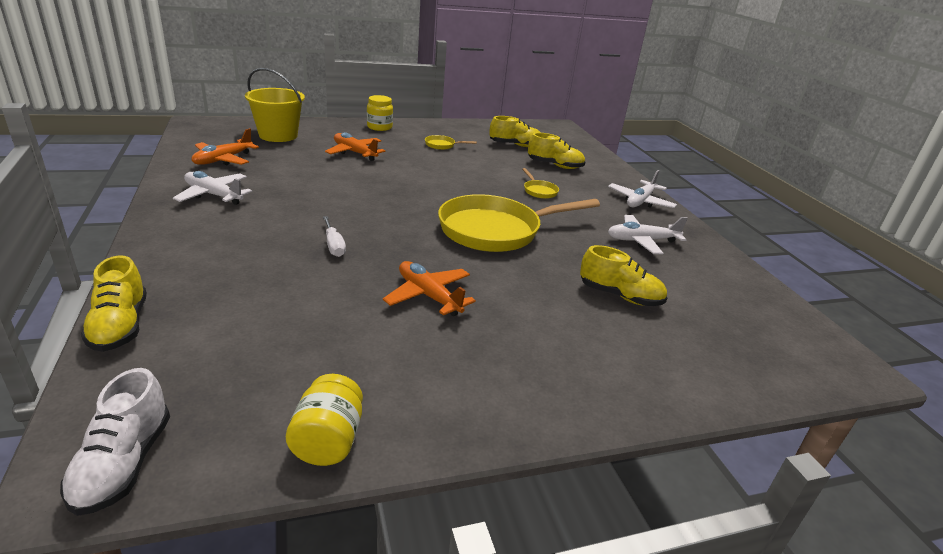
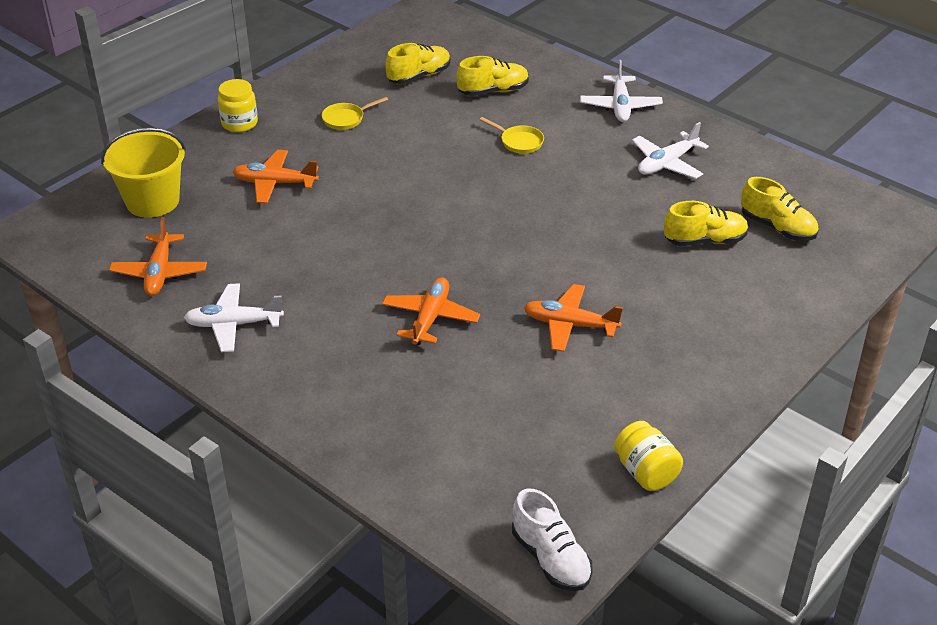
camera: 30 degrees left, 10 degrees up
yellow shoe [81,255,147,352] -> yellow shoe moved to [741,177,818,241]
white screwdriver [323,216,346,257] -> orange plane [382,278,480,345]
yellow pan [438,194,600,252] -> none

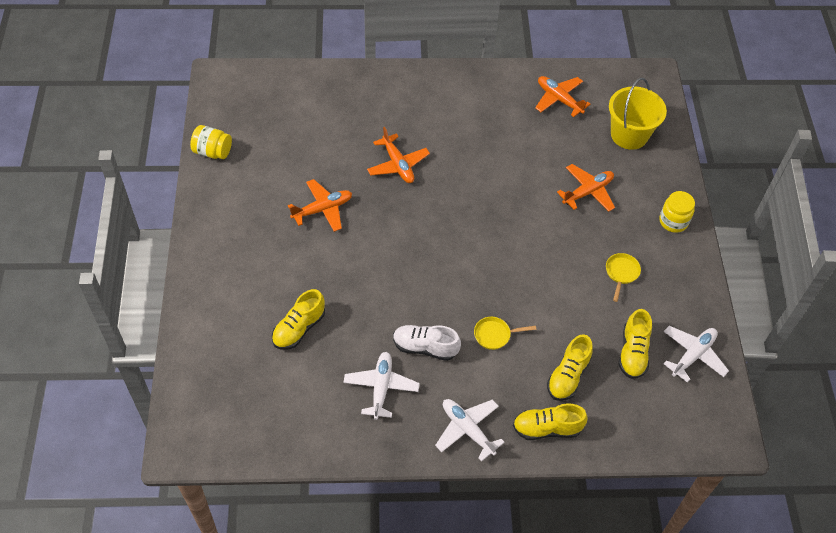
camera: 135 degrees right, 15 degrees up
white plane [184,283,284,352] -> white plane moved to [663,326,729,383]
white shoe [512,488,593,591] -> white shoe moved to [393,325,461,361]
yellow shoe [741,177,818,241] -> yellow shoe moved to [513,403,588,440]

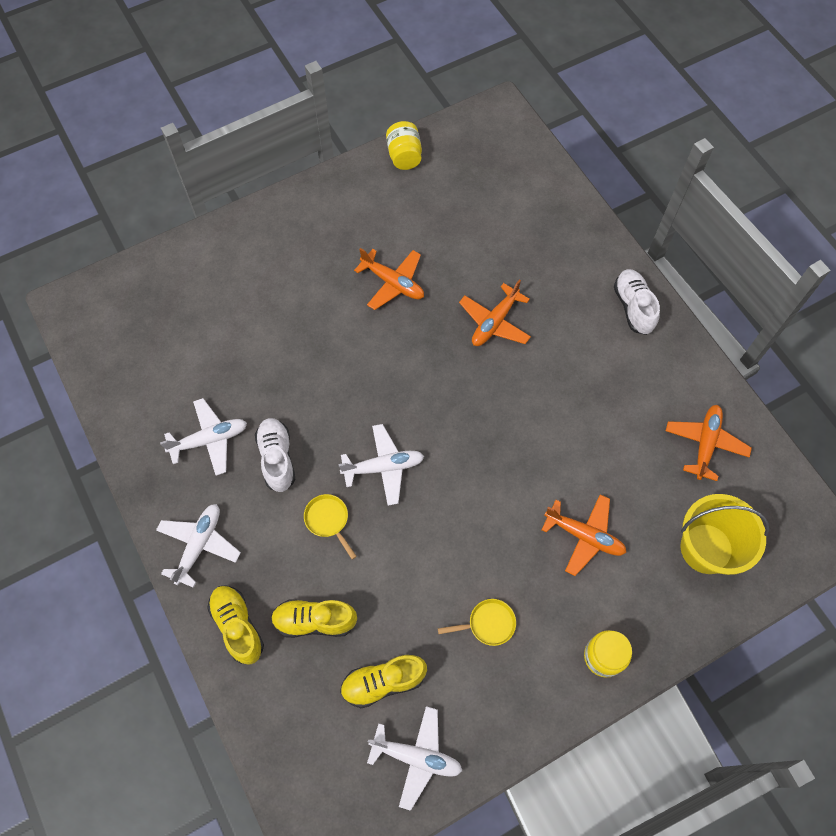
camera: 65 degrees right, 10 degrees up
yellow shoe [272,289,325,350] -> none
none -> white plane [338,424,424,506]
none -> white shoe [614,269,660,335]

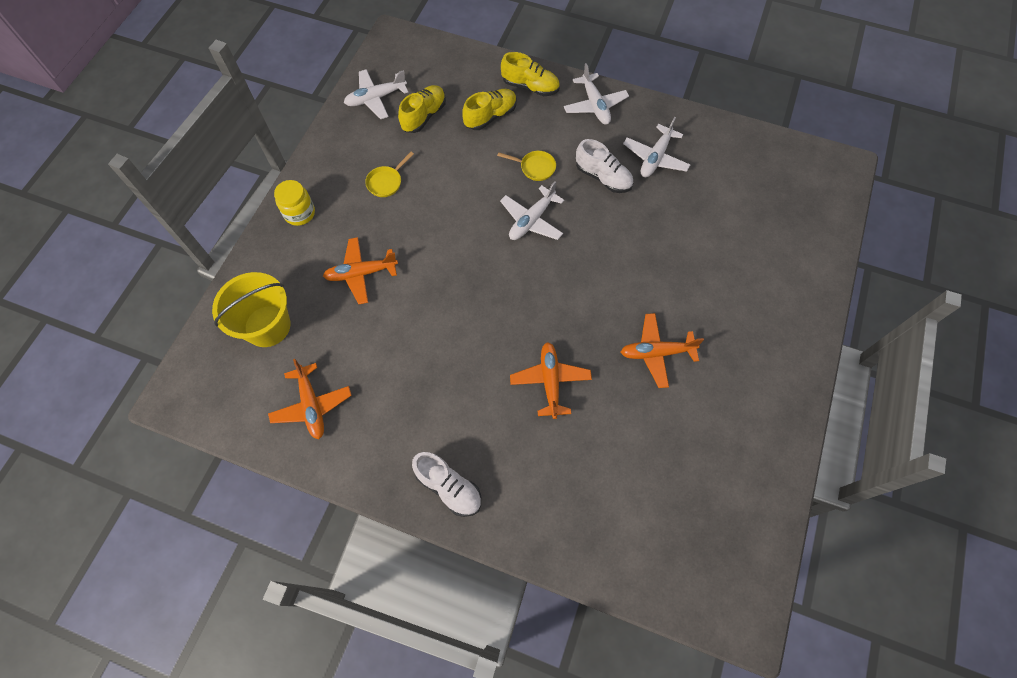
camera: 140 degrees right, 0 degrees up
yellow jar [386,121,422,170] -> none

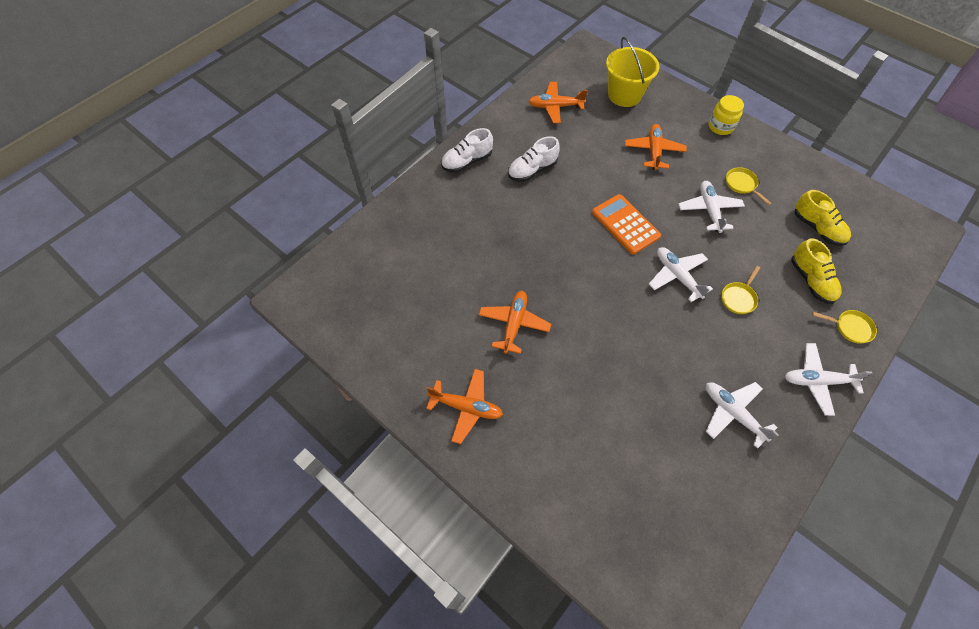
camera: 110 degrees right, 5 degrees down
white plane [344,69,408,119] -> white plane moved to [679,181,745,233]
yellow shoe [501,52,560,96] -> yellow pan [812,310,877,344]
orange plane [510,342,592,419] -> orange plane moved to [426,369,503,444]
white shoe [576,139,633,193] -> white shoe moved to [508,136,560,182]
none -> orange calculator [592,194,661,255]

